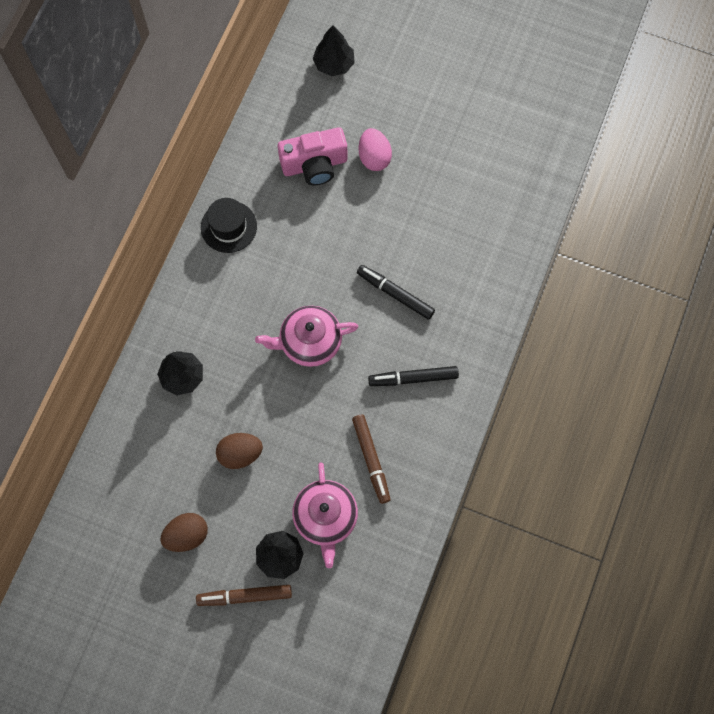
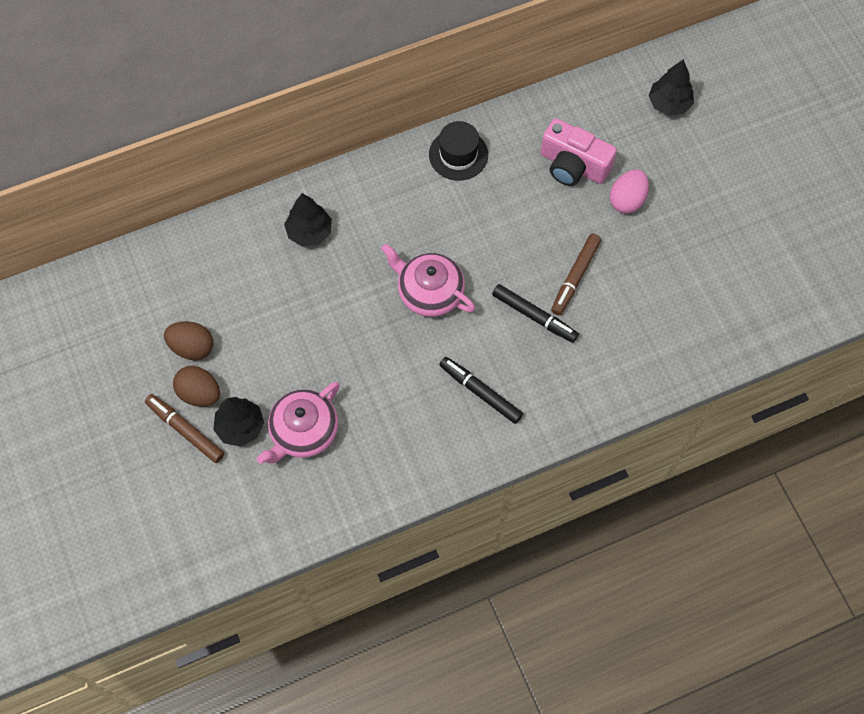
camera: 45 degrees right, 5 degrees down
brown egg [216,433,263,469] -> brown egg moved to [173,366,220,407]
brown marker [352,415,391,504] -> brown marker moved to [551,233,601,315]
black marker [357,265,435,320] -> black marker turned 135 degrees clockwise [492,284,579,343]

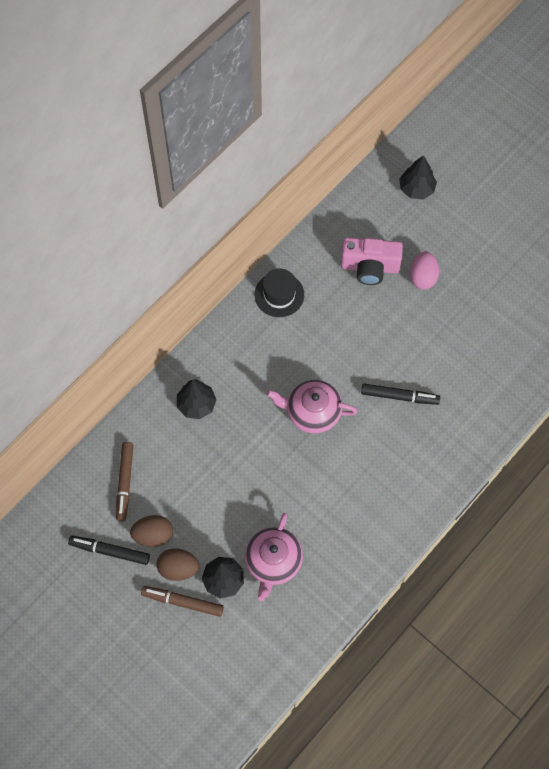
camera: 25 degrees left, 0 degrees up
black marker [439,357,523,424] -> black marker moved to [68,536,150,565]
brown marker [551,233,601,315] -> brown marker moved to [116,442,133,522]

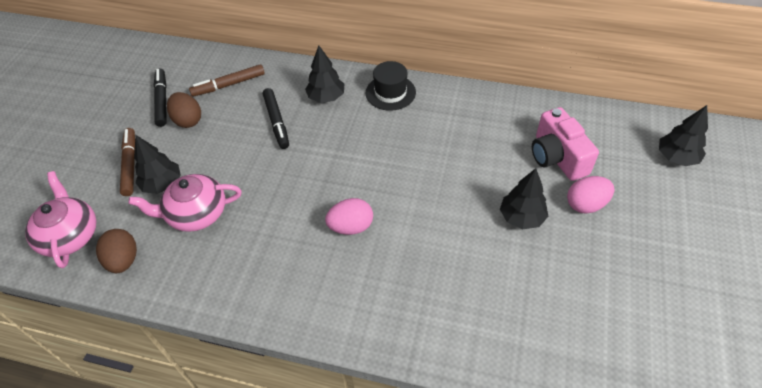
camera: 65 degrees right, 15 degrees down
brown egg [156,548,199,581] -> brown egg moved to [96,229,137,273]
black hat [255,268,304,317] -> black hat moved to [366,61,416,111]
pink teapot [266,380,358,433] -> pink teapot moved to [25,171,96,268]
black marker [361,384,440,405] -> black marker moved to [263,88,289,149]
none -> pink egg [325,198,373,235]
none -> black tree [500,168,548,229]

